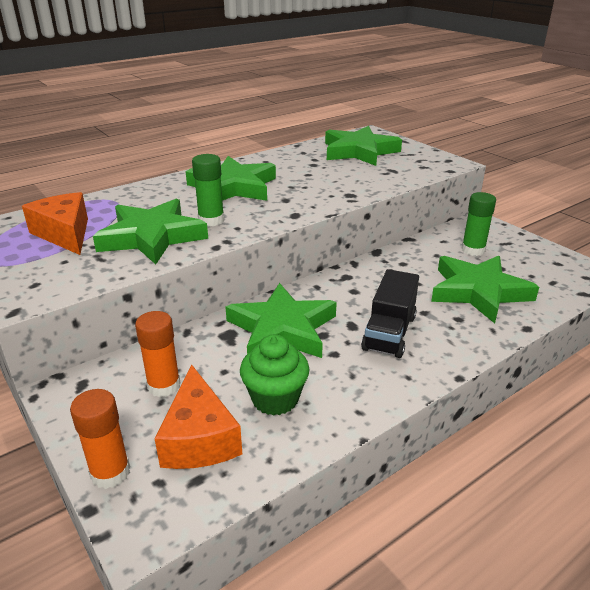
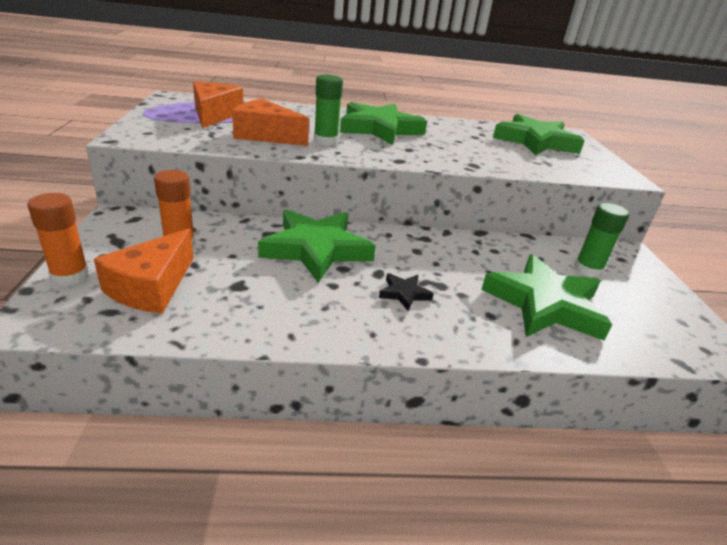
camera: 30 degrees right, 0 degrees up
green star [93,199,208,264] -> orange cheese [232,99,309,146]
green cupcake [240,334,309,416] -> none
black truck [361,269,419,358] -> black star [379,273,434,311]

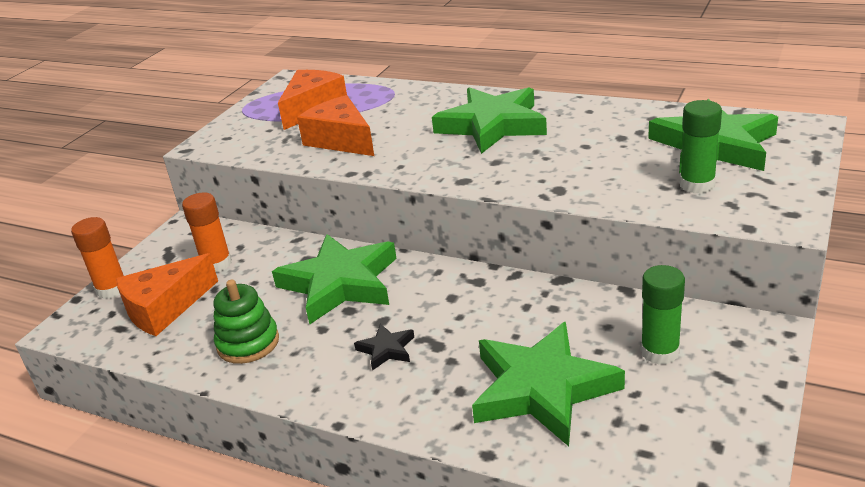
camera: 35 degrees right, 0 degrees up
green glue stick [314,75,343,146] -> green glue stick moved to [680,100,722,194]
none -> green stacking toy [213,280,279,364]

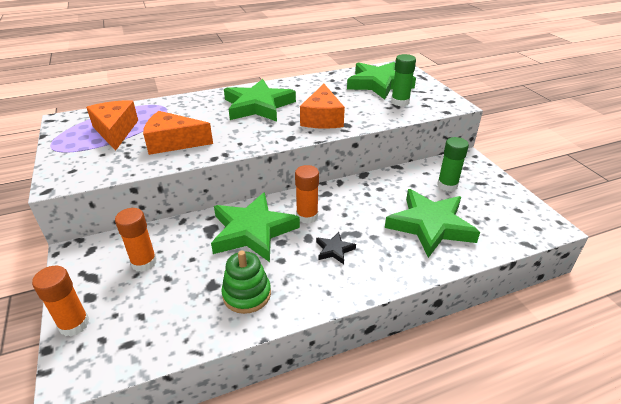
camera: 50 degrees left, 5 degrees up
orange cheese [116,253,218,336] -> orange cheese moved to [300,84,345,129]
none -> orange glue stick [295,165,319,224]

